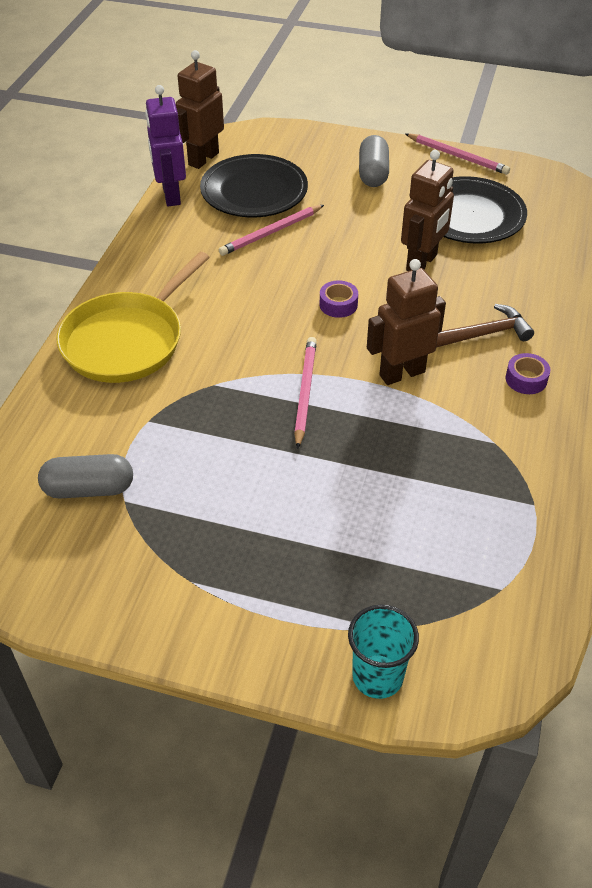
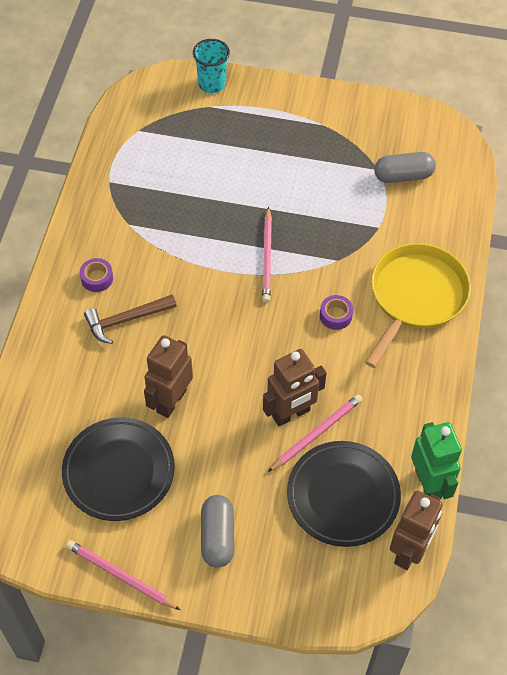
camera: 175 degrees right, 10 degrees up
purple robot [145,85,186,206] -> green robot [411,422,462,499]
purple tape [320,280,358,318] -> purple tape moved to [320,295,353,330]
brown robot [367,259,446,385] -> brown robot moved to [263,349,326,426]

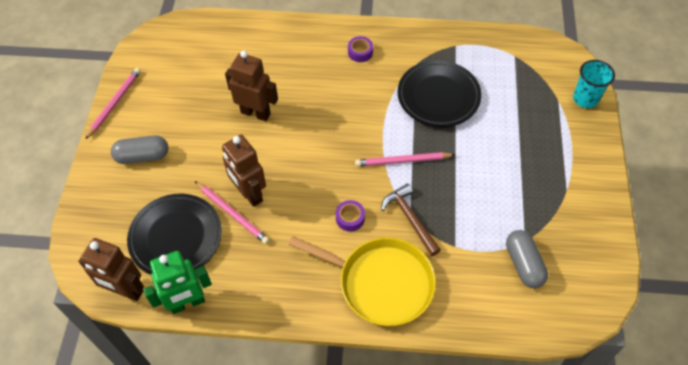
camera: 85 degrees right, 0 degrees up
black plate [62,417,175,521] -> black plate moved to [398,60,481,127]
brown hammer [84,295,176,344] -> brown hammer moved to [381,184,441,256]

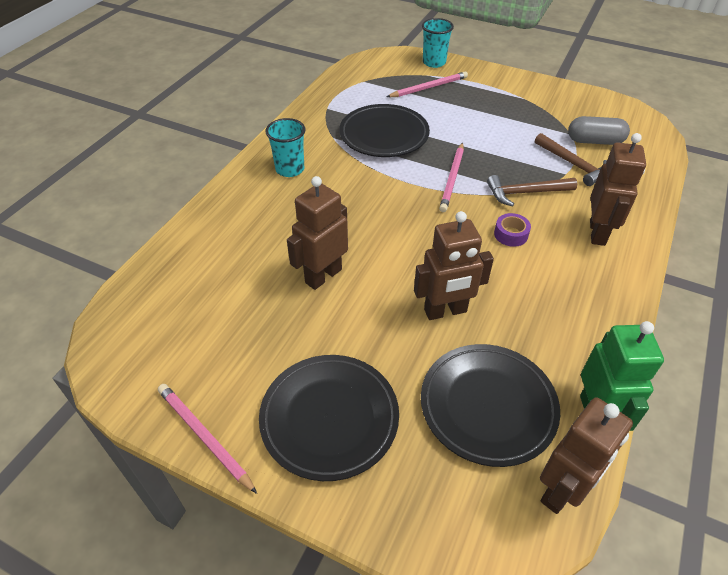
camera: 70 degrees left, 10 degrees down
grey capsule [111,135,168,164] -> black plate [259,355,399,481]
pink pencil [195,181,270,244] -> pink pencil moved to [387,72,468,97]
yellow pan [289,236,436,326] -> brown robot [590,133,646,246]
purple tape [348,36,373,62] -> turquoise cup [266,118,305,177]
none -> brown hammer [535,133,607,186]

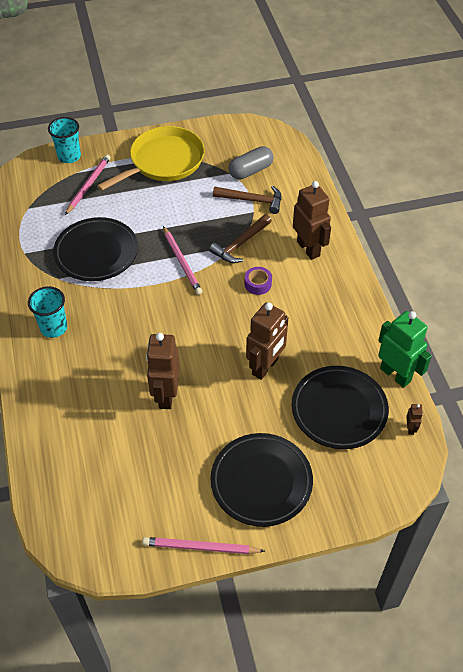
camera: 40 degrees left, 5 degrees up
brown robot [540,397,633,514] -> brown robot [406,404,423,435], size x0.42
none -> yellow pan [97,126,205,191]

